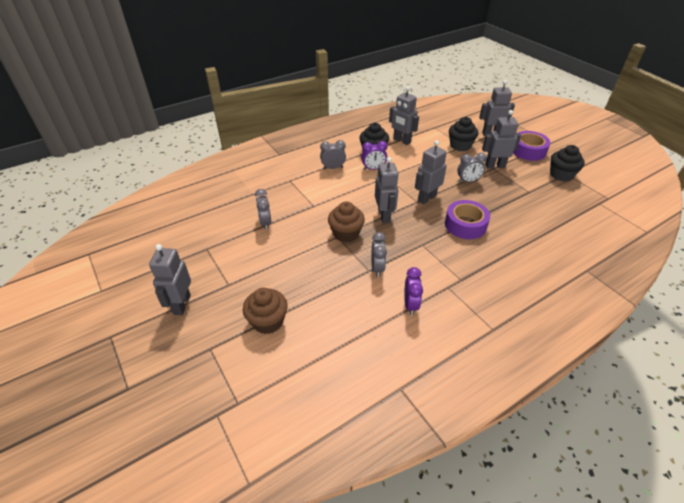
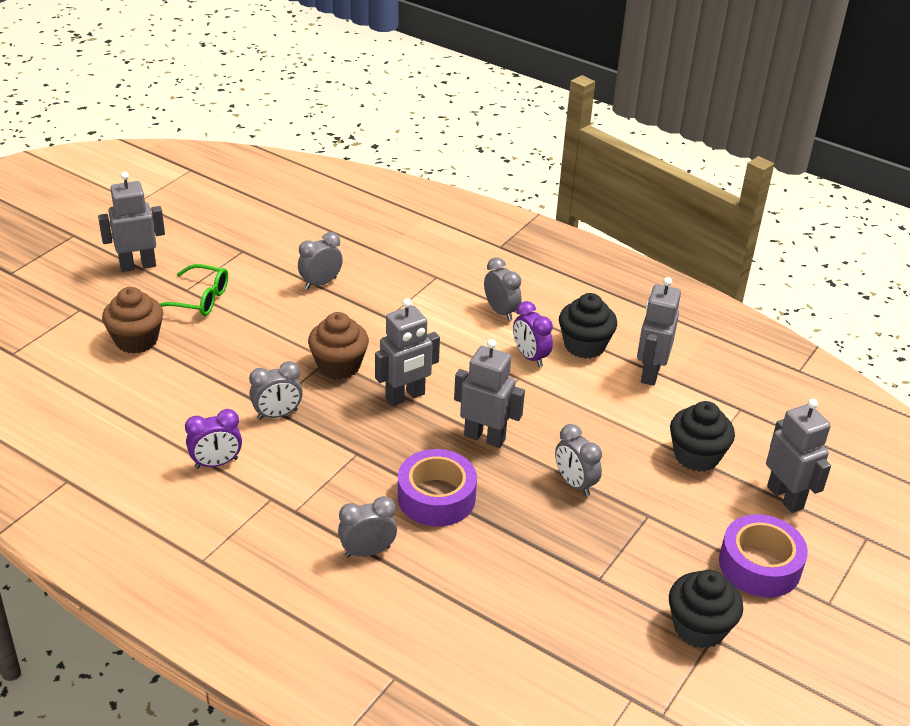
camera: 65 degrees right, 5 degrees down
grey robot [482,110,521,169] -> none
none -> green glasses [160,264,228,316]
none -> grey clock [338,496,397,557]

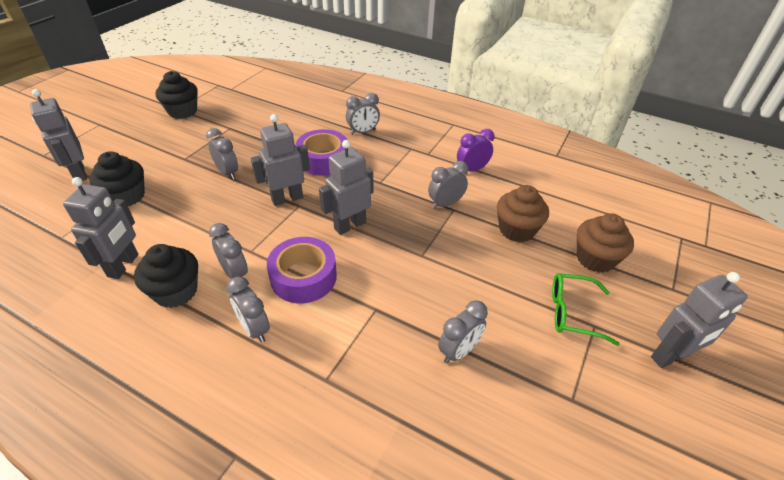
camera: 175 degrees right, 5 degrees up
brown cupcake [308,312,369,379] -> brown cupcake moved to [497,185,549,242]
grey robot [454,339,525,448] -> grey robot turned 135 degrees clockwise [251,114,310,206]
purple clock [513,301,553,367] -> grey clock [209,223,248,279]
purple tape [719,514,808,598] -> purple tape moved to [267,237,337,303]

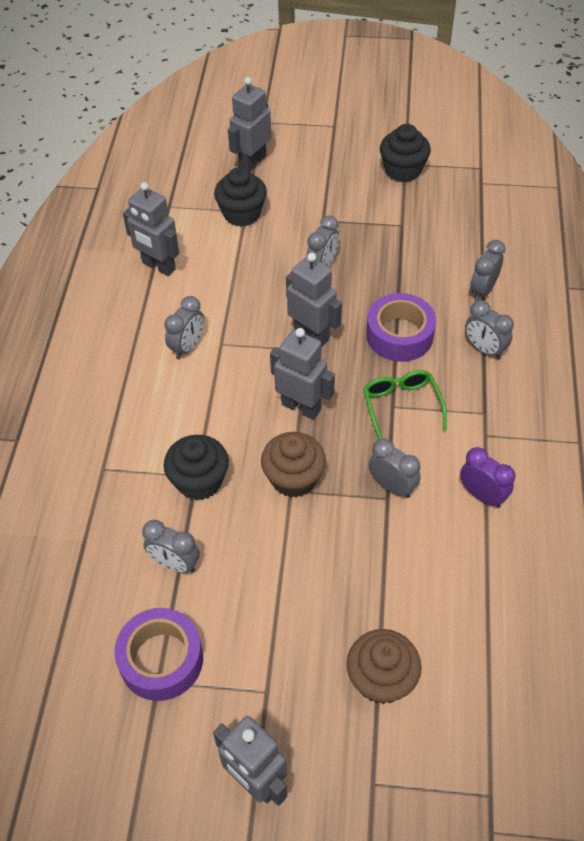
camera: 70 degrees right, 10 degrees up
grey robot [63,177,138,279] -> grey robot turned 45 degrees clockwise [123,182,179,276]
black cupcake [134,244,198,308] -> black cupcake moved to [164,435,229,501]
grey clock [227,276,270,343] -> grey clock moved to [470,240,505,301]
purple tape [267,237,337,303] -> purple tape moved to [114,608,203,701]
brown cupcake [497,185,549,242] -> brown cupcake moved to [261,432,326,498]
green glasses [552,273,620,346] -> green glasses moved to [363,370,447,439]

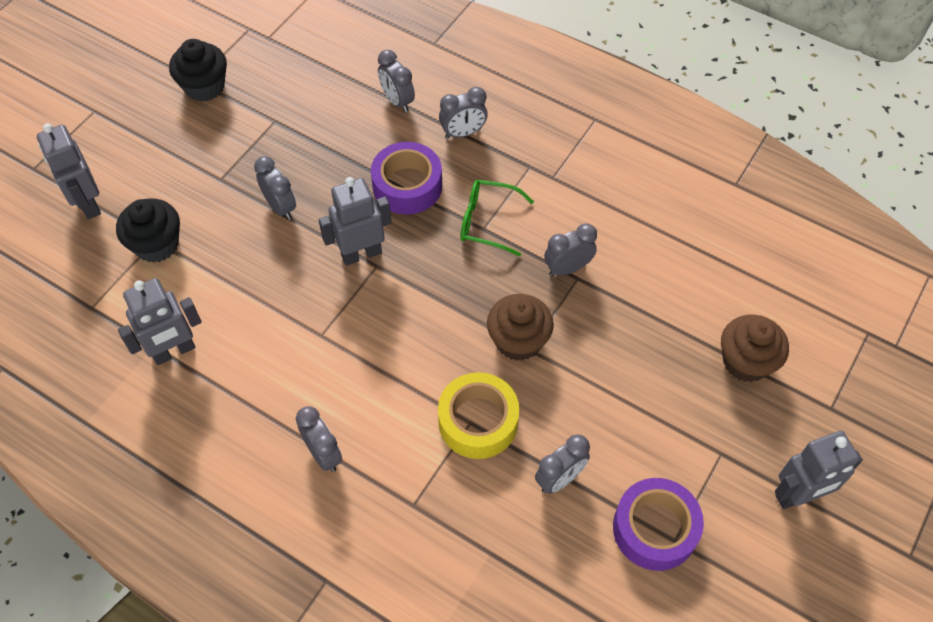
camera: 65 degrees left, 5 degrees up
grey clock [164,296,204,359] -> grey clock moved to [296,406,342,472]
black cupcake [164,435,229,501] -> yellow tape [438,372,519,459]
grey robot [270,328,335,420] -> none
purple clock [460,447,515,508] -> none

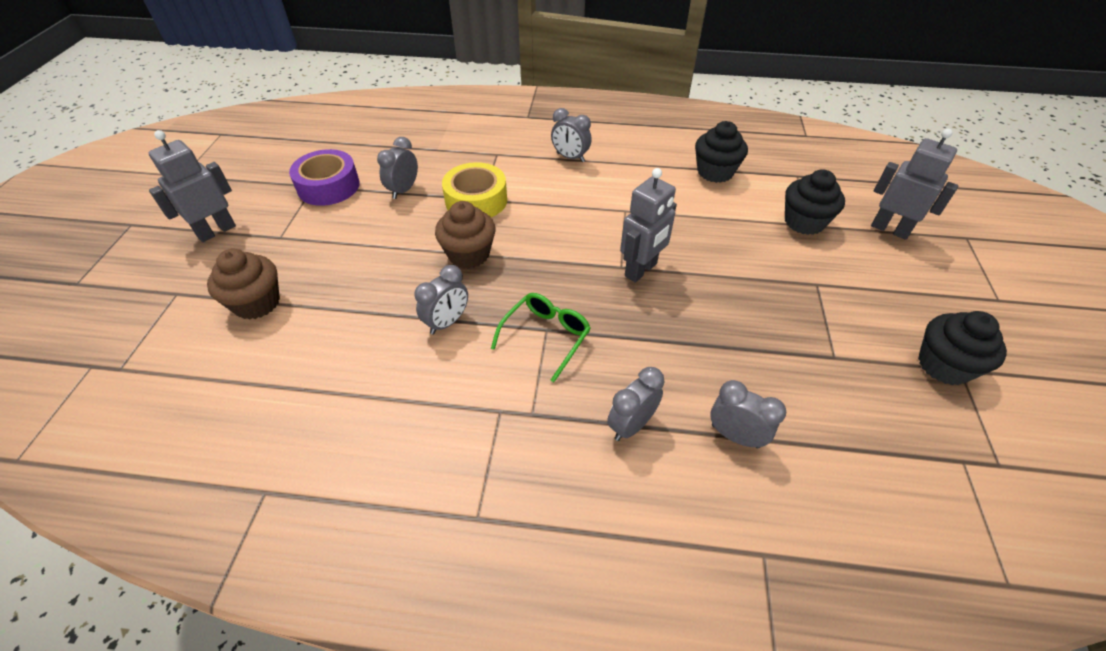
camera: 155 degrees right, 10 degrees down
grey robot [118,278,201,365] -> black cupcake [695,121,748,183]
grey clock [254,156,296,220] -> none
purple tape [371,142,442,215] -> none
green glasses [460,180,534,256] -> green glasses turned 45 degrees counterclockwise [491,293,591,382]

